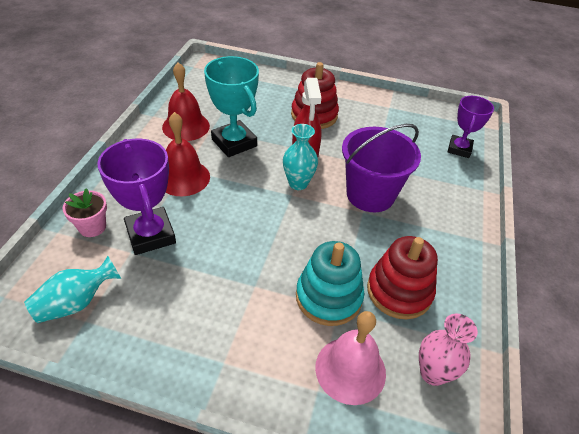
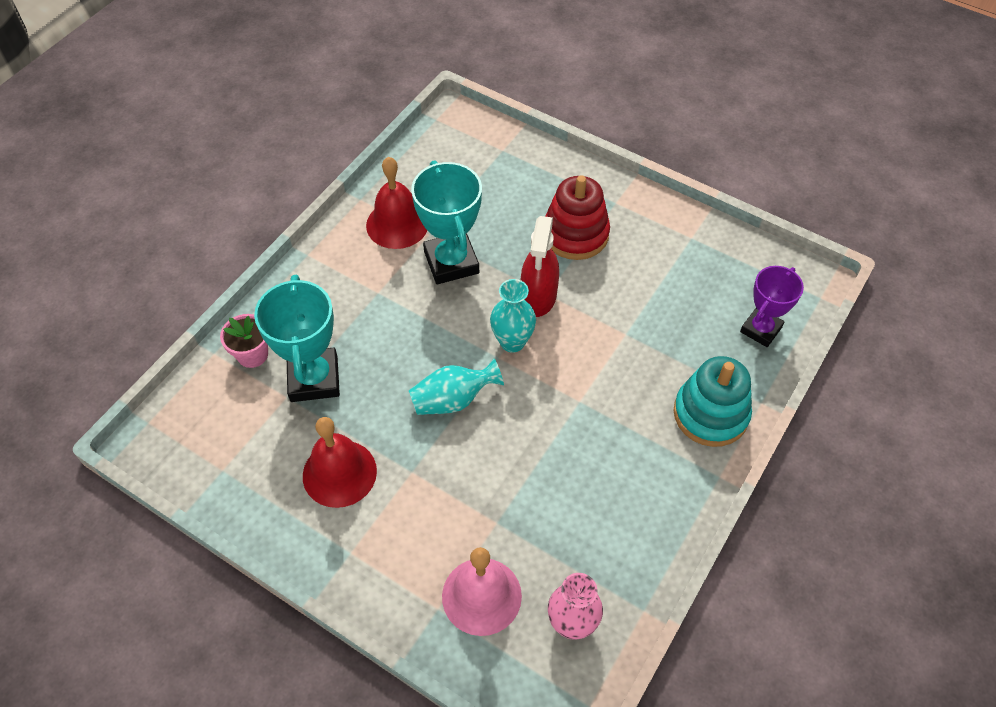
camera: 20 degrees right, 10 degrees up
turquoise vase [24,256,121,323] -> turquoise vase moved to [409,358,504,415]
purple trophy [97,139,176,255] -> turquoise trophy [254,275,340,402]
red bell [166,112,210,196] -> red bell moved to [303,417,377,508]
turquoise stacking toy [296,241,364,326] -> turquoise stacking toy moved to [674,356,752,447]
purple bucket [342,124,421,212] -> none
red stacking toy [367,236,438,319] -> none

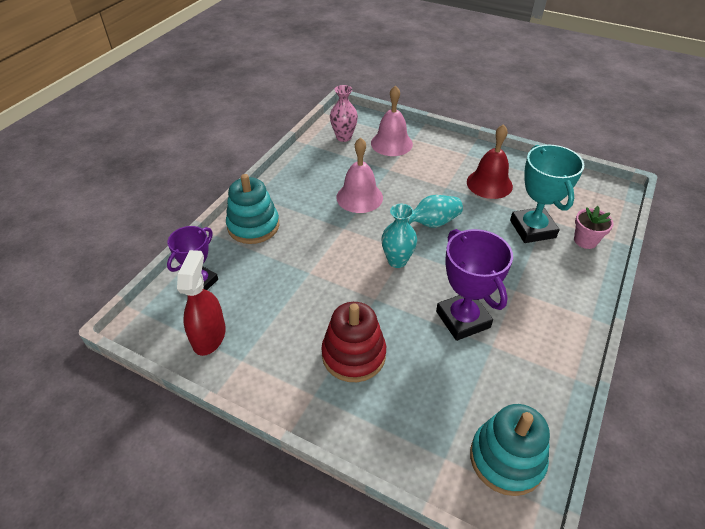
camera: 175 degrees right, 10 degrees down
red bell [366,157,427,249] -> none
turquoise trophy [411,160,482,284] -> purple trophy [436,229,513,341]
red spray bottle [521,216,559,317] -> red spray bottle moved to [177,250,226,356]
none -> pink bell [336,137,383,213]
none -> turquoise stacking toy [470,404,550,496]

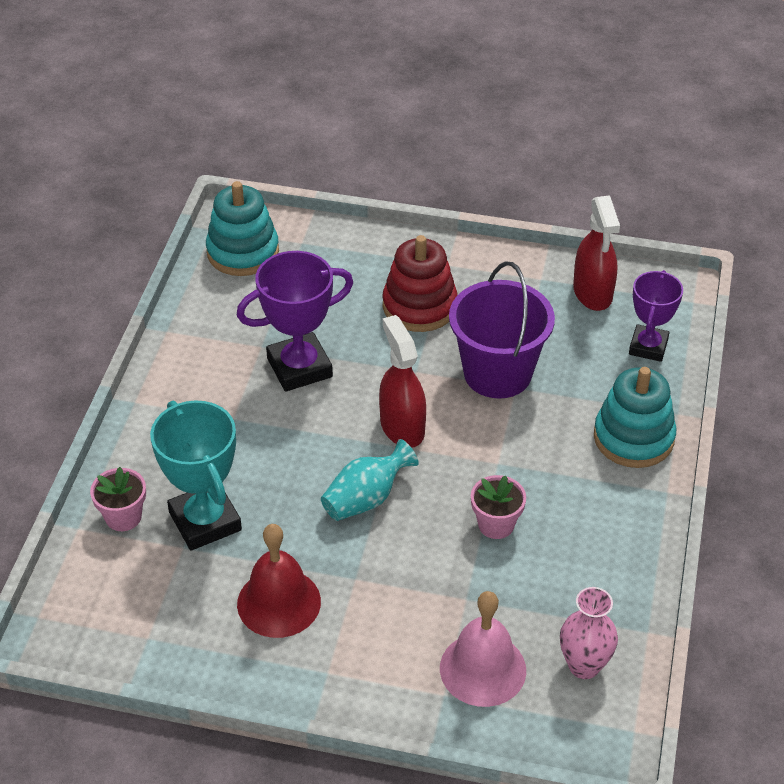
camera: 165 degrees right, 0 degrees up
pink bell [336,137,383,213] -> pink flower pot [471,475,526,539]
turquoise vase [382,204,417,268] -> red spray bottle [379,315,426,448]
purple trophy [436,229,513,341] -> purple trophy turned 75 degrees counterclockwise [236,251,353,392]
none -> purple bucket [449,261,555,399]

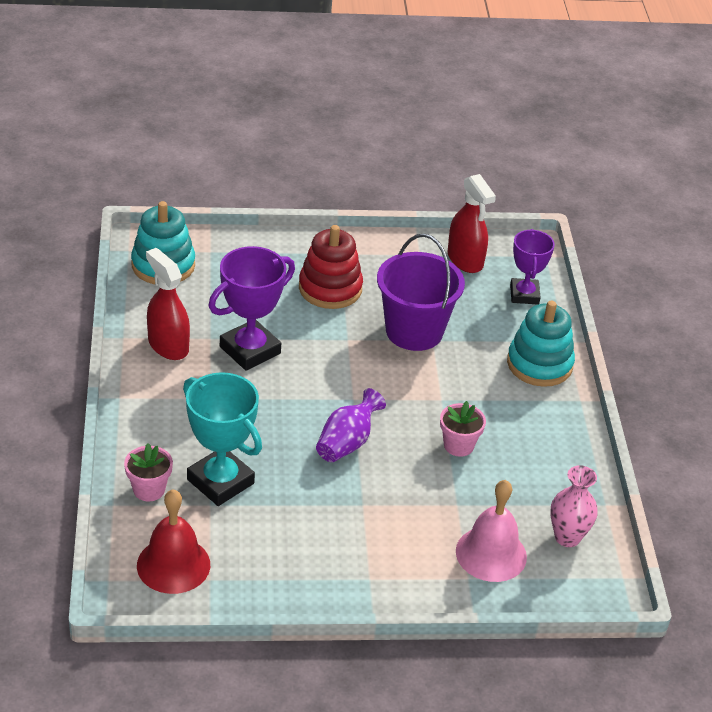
camera: 20 degrees left, 5 degrees down
red bell [237,524,321,638] -> red bell moved to [137,489,210,594]
turquoise vase [321,439,419,521] -> purple vase [316,388,386,462]
red spray bottle [379,315,426,448] -> red spray bottle moved to [146,248,190,360]

